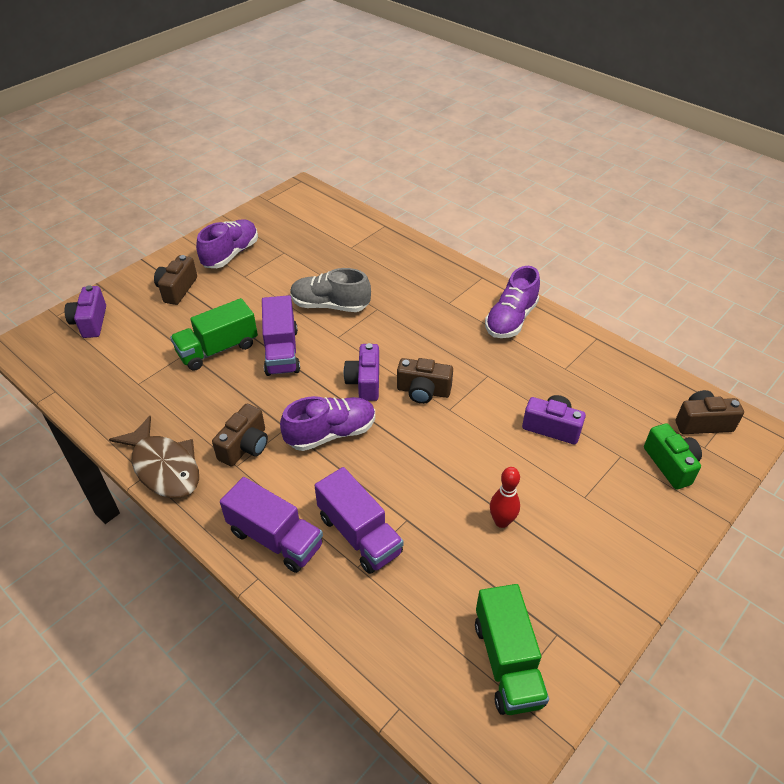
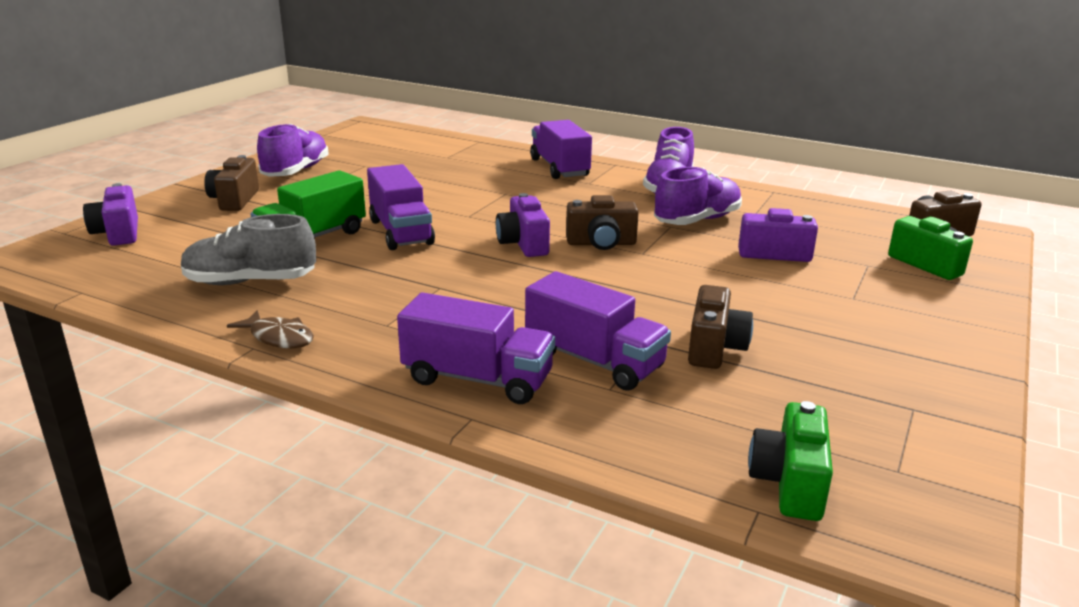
camera: 15 degrees left, 20 degrees down
brown fish [109,416,199,498] -> brown fish [227,310,314,348], size x0.56
brown camera [212,404,268,467] -> brown camera moved to [688,285,753,369]
purple shoe [280,396,375,451] -> purple shoe moved to [654,167,742,225]
grey shoe [290,268,371,312] -> grey shoe moved to [181,214,316,285]
green truck [475,584,549,715] -> none
red bowling pin [490,467,520,528] -> none
none -> purple truck [530,120,592,179]
none -> green camera [748,401,833,521]

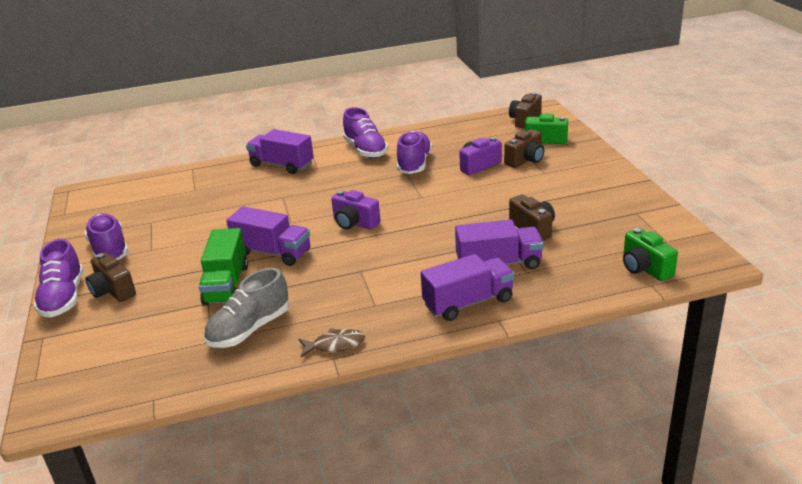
camera: 40 degrees left, 5 degrees up
purple camera [83,183,138,246] -> none
brown camera [566,195,639,250] -> brown camera moved to [504,129,544,168]
none -> purple shoe [34,239,84,318]

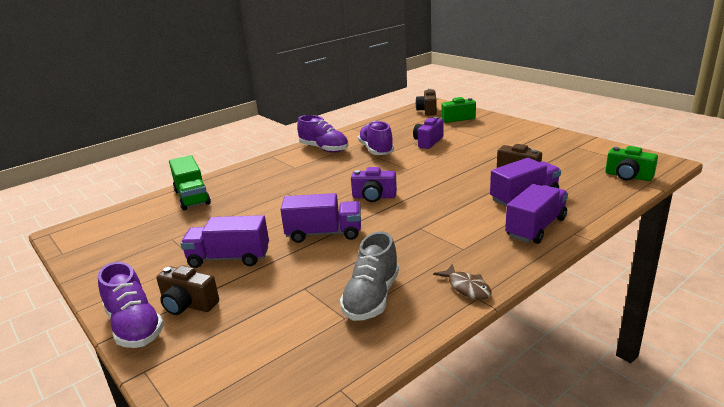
camera: 25 degrees left, 5 degrees down
purple shoe [84,213,129,260] -> none
green truck [199,228,248,306] -> green truck moved to [169,155,211,211]
purple truck [246,129,314,174] -> purple truck moved to [180,215,269,268]
brown fish [299,328,365,357] -> brown fish turned 90 degrees clockwise [433,264,492,299]
brown camera [504,129,544,168] -> none

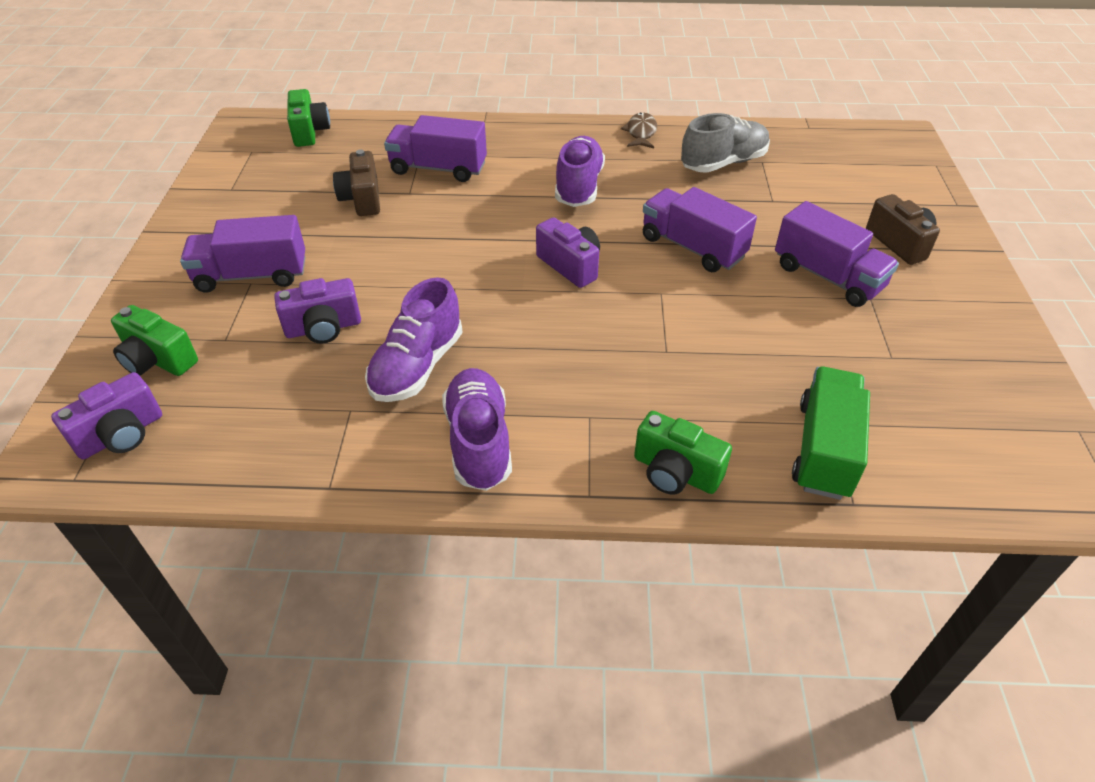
camera: 140 degrees left, 20 degrees up
purple shoe [98,262,164,348] -> purple shoe moved to [555,136,605,207]
brown camera [415,89,437,116] -> purple camera [51,372,162,459]
purple truck [505,184,568,244] -> purple truck moved to [180,215,305,293]
none -> green camera [634,411,732,495]

